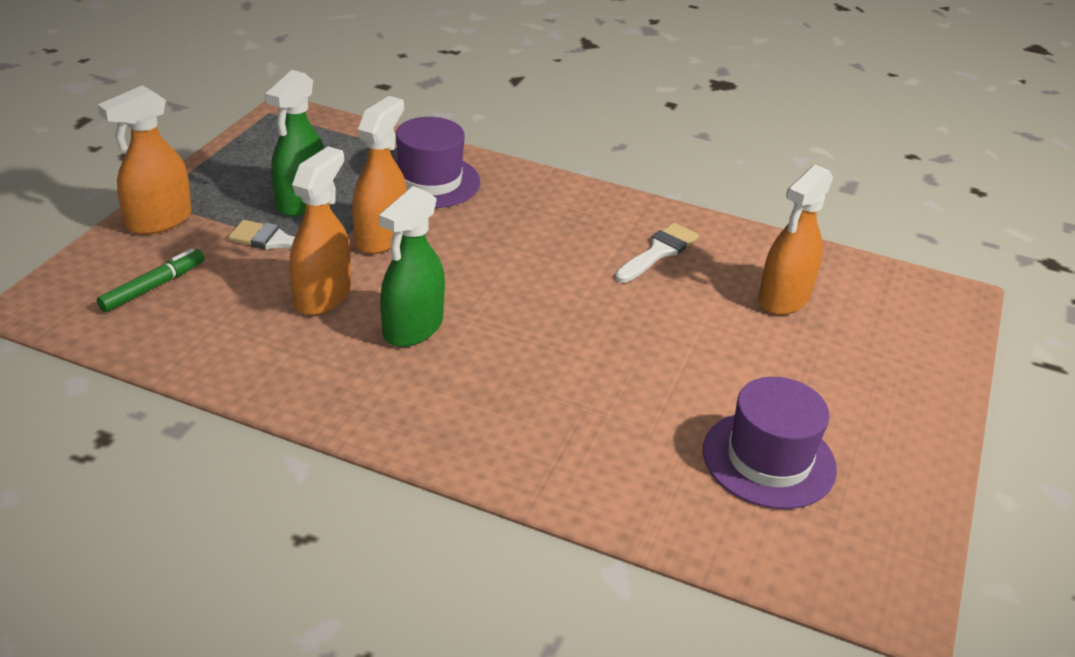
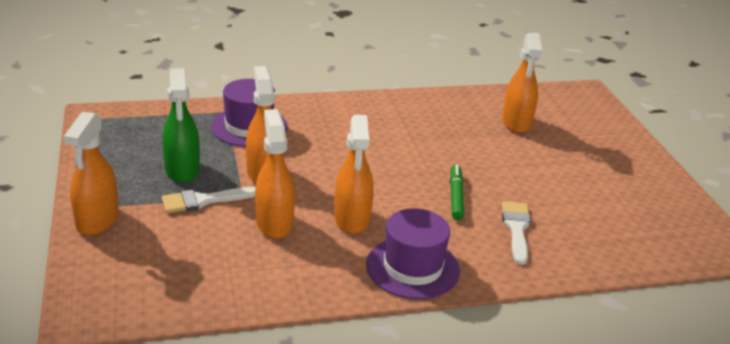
camera: 35 degrees left, 5 degrees down
green marker [97,248,204,312] -> green marker moved to [450,164,464,220]
green spray bottle [379,186,445,347] -> orange spray bottle [334,115,373,234]
white brush [615,223,699,283] -> white brush moved to [502,201,531,265]
purple hat [703,377,837,509] -> purple hat moved to [366,209,460,299]

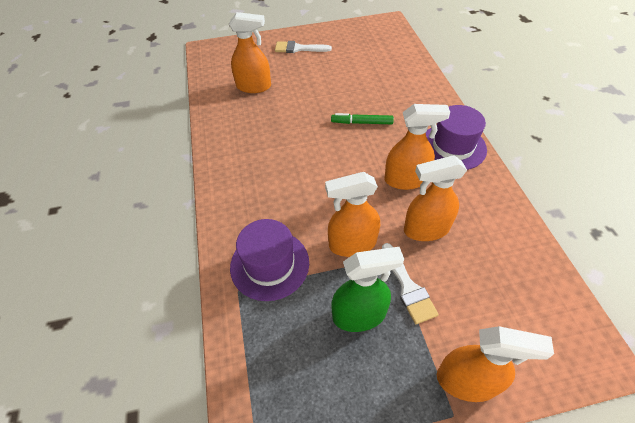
camera: 85 degrees left, 20 degrees up
white brush [502,201,531,265] -> white brush moved to [275,41,332,53]

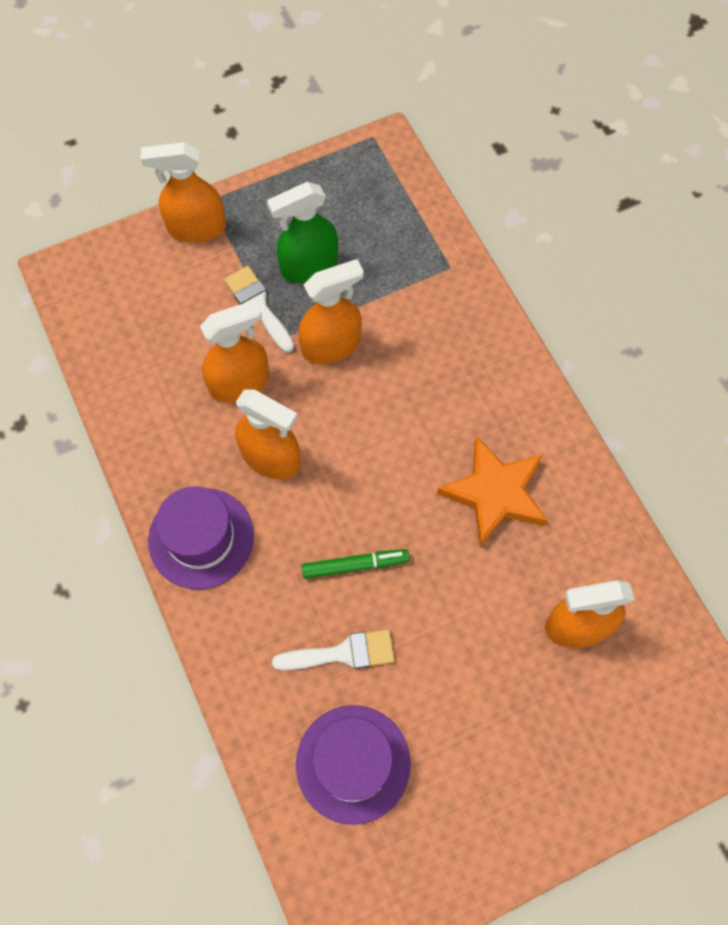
camera: 165 degrees right, 15 degrees up
purple hat [230,219,309,301] -> purple hat moved to [296,705,411,825]
white brush [275,41,332,53] -> white brush moved to [272,629,394,670]
orange spray bottle [385,104,450,190] -> orange spray bottle turned 135 degrees counterclockwise [235,389,301,479]
none -> orange star [437,436,548,547]

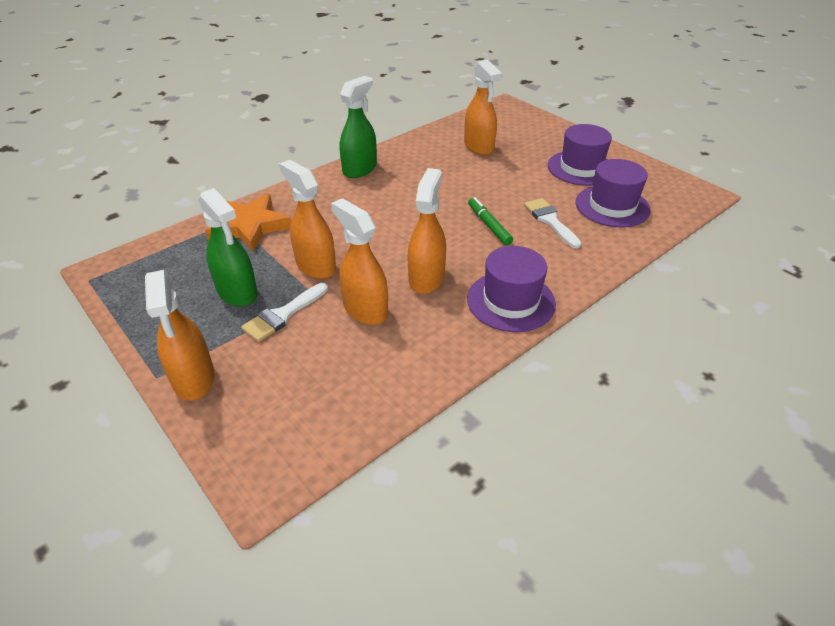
camera: 105 degrees left, 25 degrees down
orange star [437,436,548,547] -> orange star moved to [205,194,291,252]
none -> green spray bottle [340,76,377,178]
none -> purple hat [548,124,612,186]

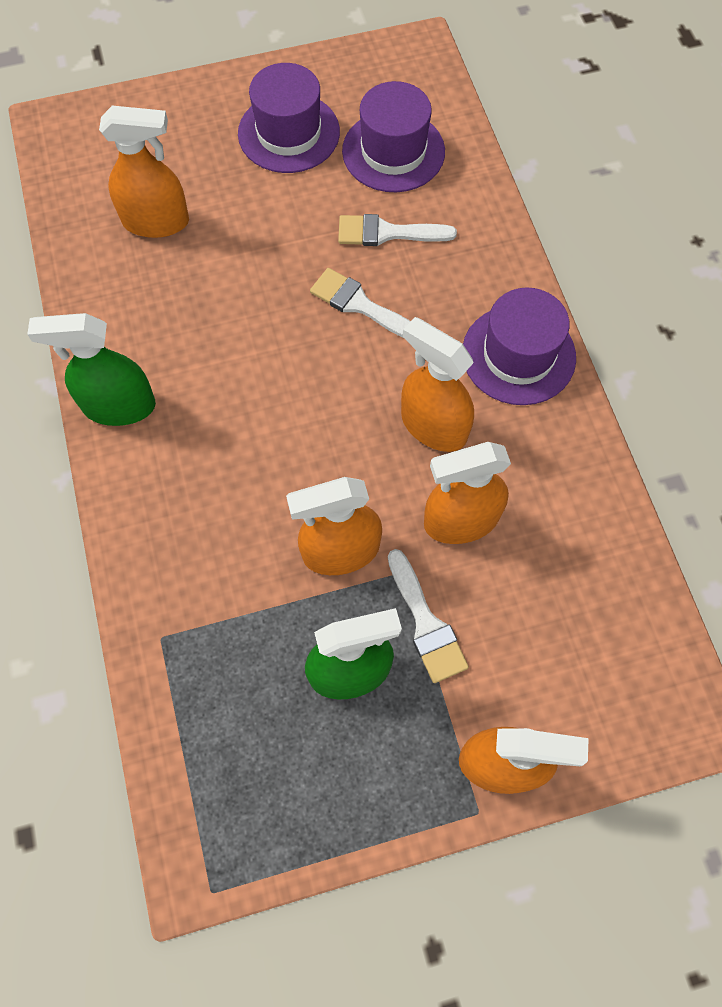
camera: 65 degrees left, 25 degrees up
orange star [205,194,291,252] -> none
green spray bottle [340,76,377,178] -> green spray bottle turned 60 degrees counterclockwise [27,313,156,426]
green marker [468,197,513,246] -> white brush [310,268,411,338]

